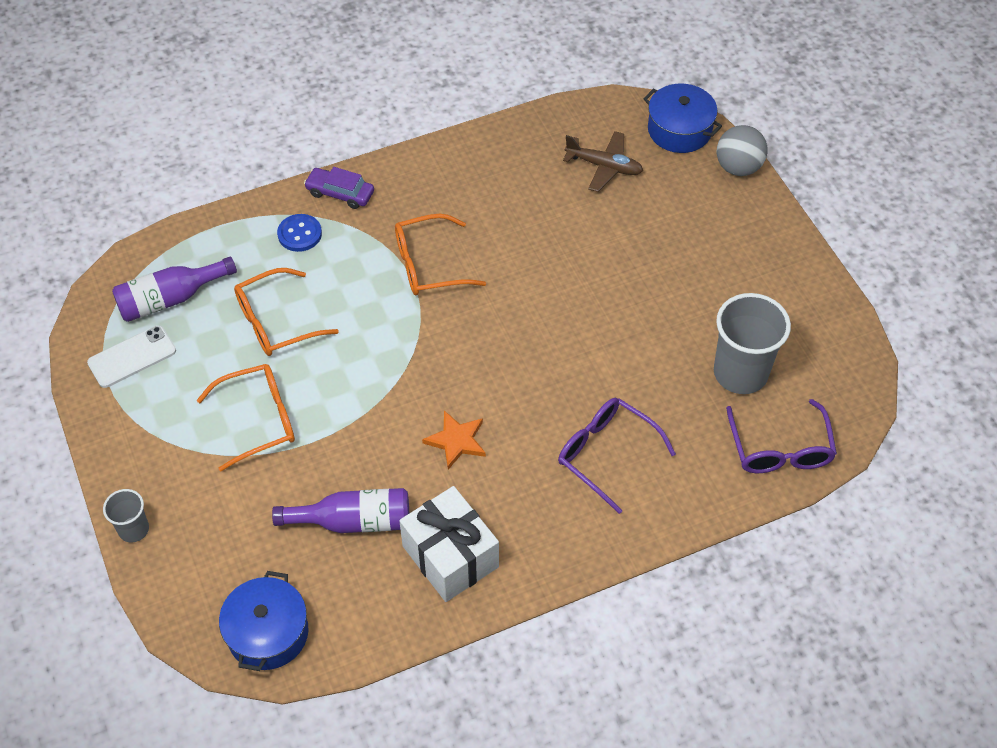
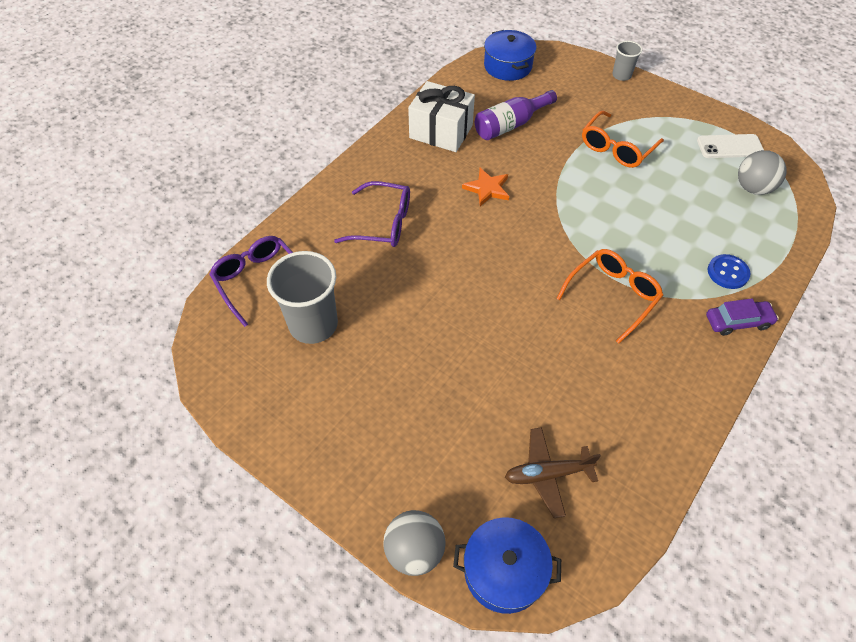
camera: 150 degrees right, 0 degrees up
white phone [87,325,176,388] -> white phone turned 60 degrees clockwise [697,134,764,158]
purple bottle [112,257,237,322] -> grey ball [738,150,787,195]
orange glasses [234,268,339,356] -> none

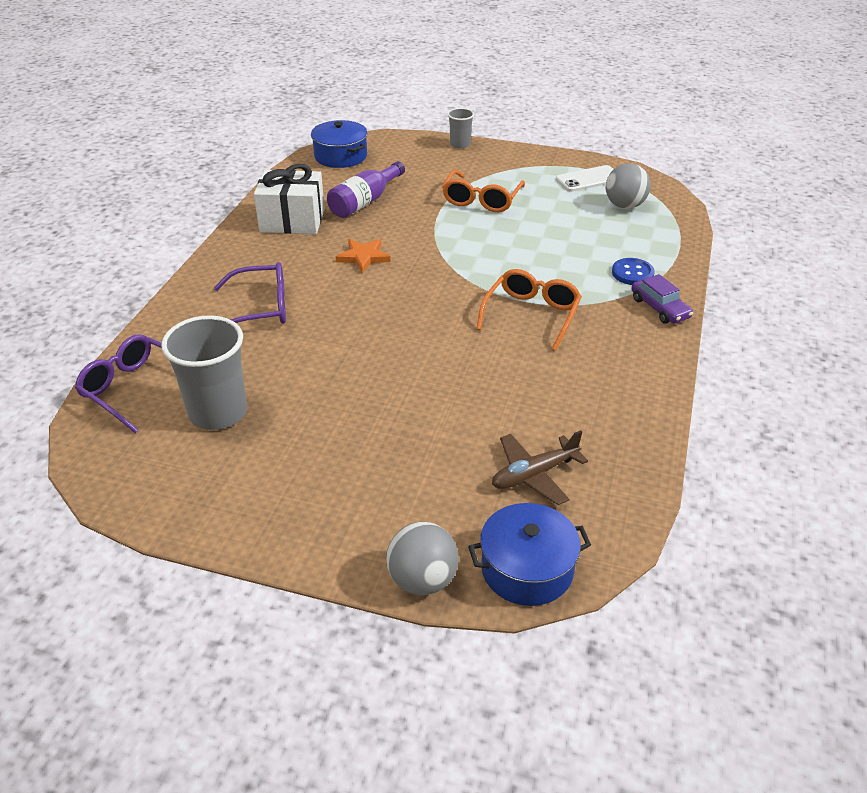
camera: 20 degrees left, 15 degrees down
purple car [706,298,779,336] -> purple car turned 90 degrees clockwise [632,274,693,324]

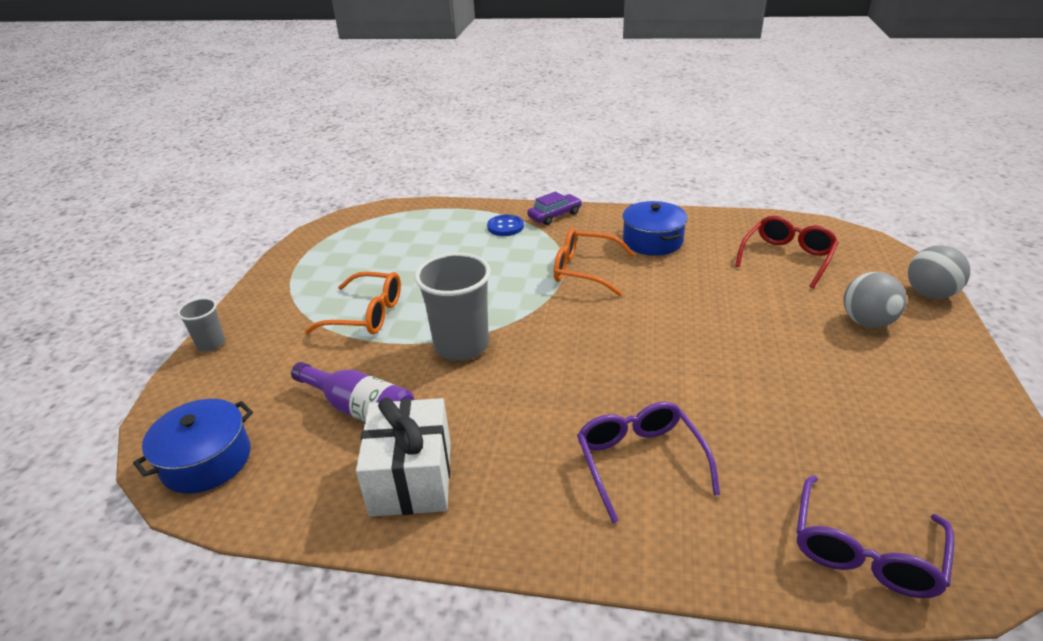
camera: 95 degrees left, 5 degrees down
grey cup [161,315,247,430] -> grey cup moved to [415,253,491,361]
orange star [336,239,390,273] -> none
blue pot [468,503,591,606] -> blue pot moved to [622,201,688,256]
brown plane [492,430,588,505] -> red glasses [735,216,839,288]
white phone [556,165,614,192] -> none
grey ball [606,163,651,209] -> grey ball moved to [843,272,907,328]

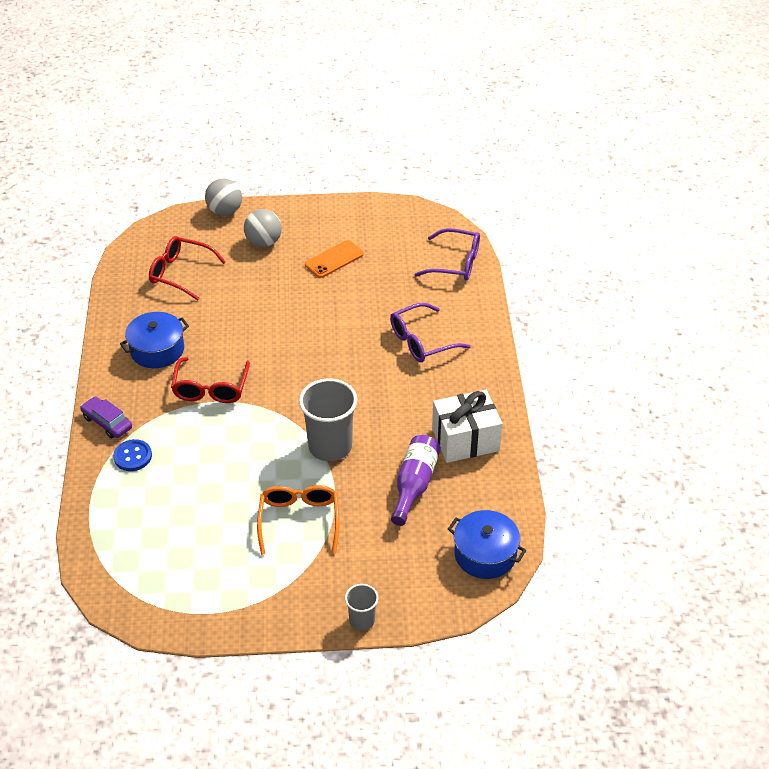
camera: 105 degrees left, 10 degrees up
orange glasses [553,228,636,296] -> red glasses [171,357,250,403]
none -> orange phone [305,240,364,278]

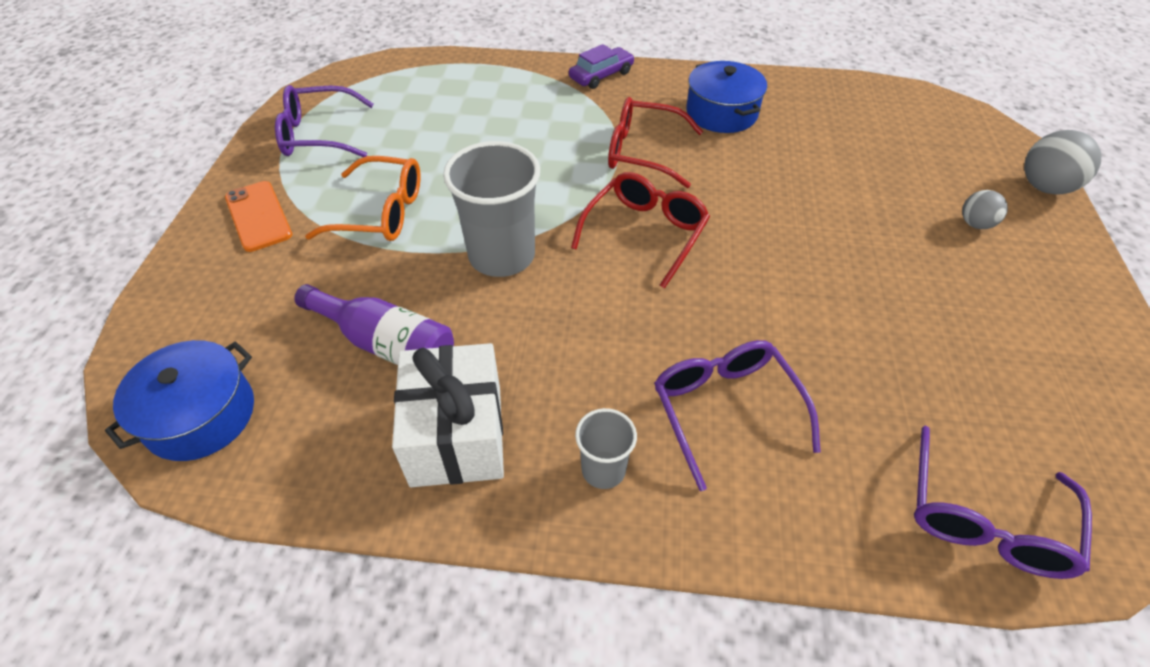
camera: 100 degrees right, 5 degrees up
blue button [113,439,152,471] -> none
red glasses [149,236,226,301] -> red glasses moved to [571,172,710,289]
grey ball [244,209,282,247] -> grey ball [962,190,1008,229], size x0.60
orange phone [305,240,364,278] -> orange phone moved to [225,181,292,252]
grey cup [345,584,378,631] -> grey cup moved to [575,408,637,489]
none -> purple glasses [275,85,374,157]

